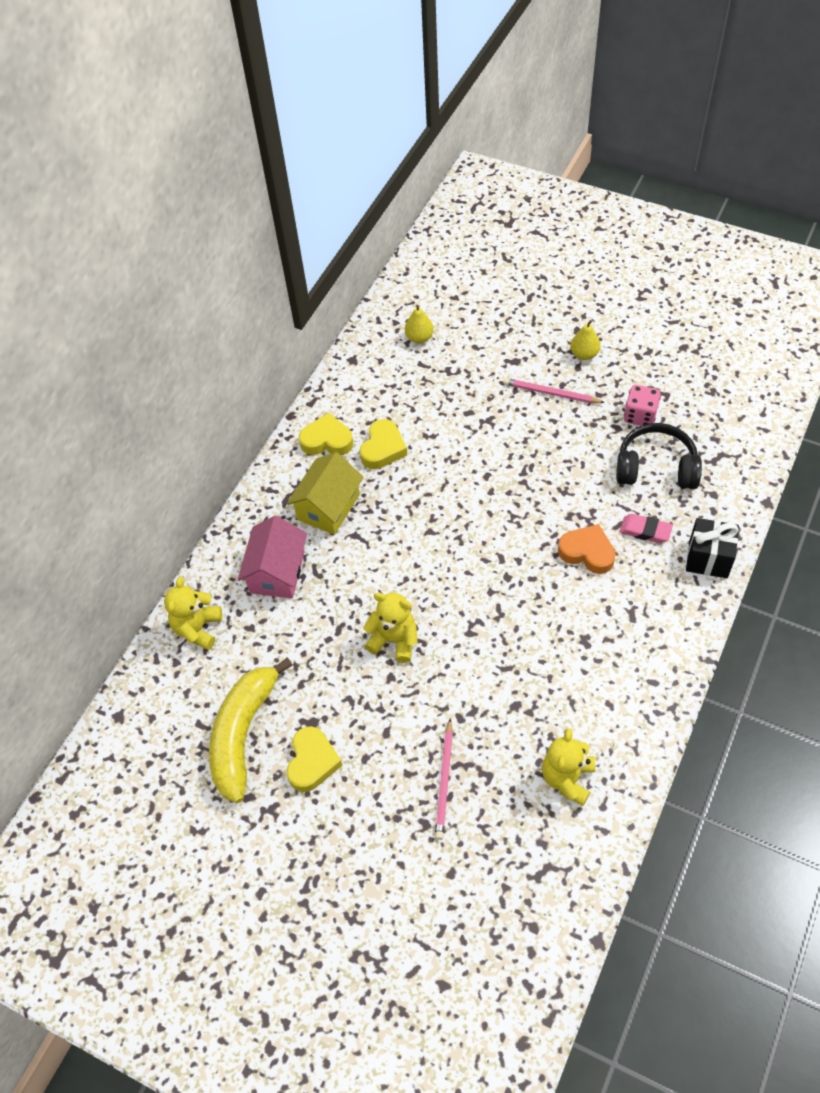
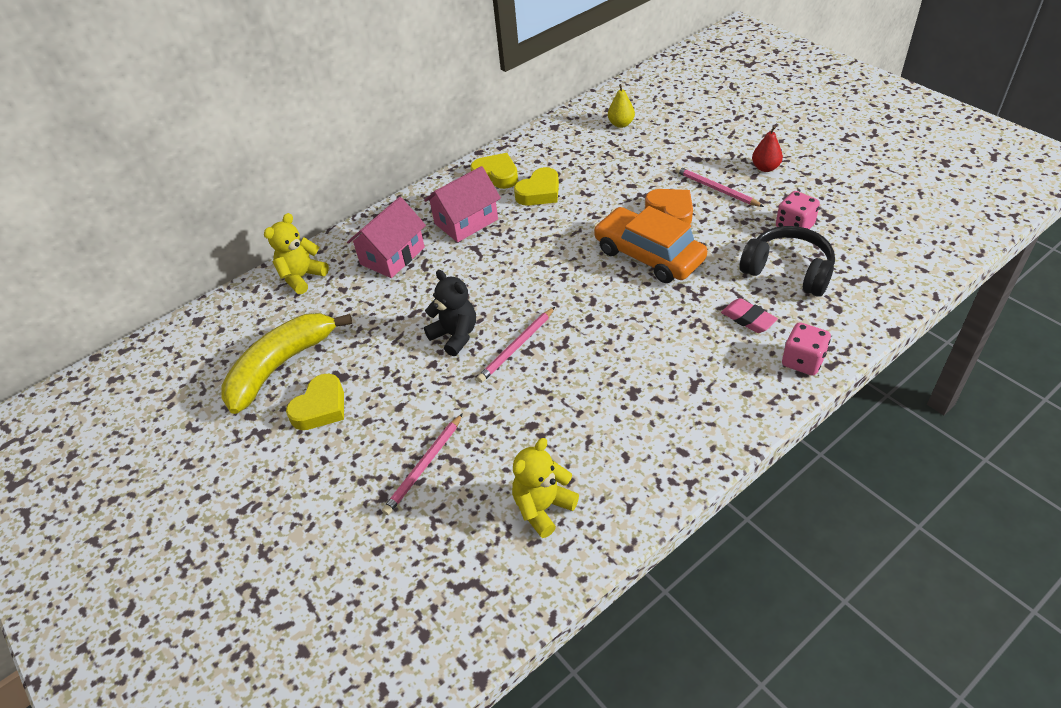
camera: 25 degrees right, 10 degrees down
yellow house [287,452,364,535] -> pink house [424,166,501,242]
yellow teddy bear [363,593,418,663] -> black teddy bear [424,270,476,356]
orange heart [558,524,616,574] -> orange heart moved to [645,189,693,224]
yellow pear [570,320,600,360] -> red pear [752,126,783,172]
black gift [686,518,739,578] -> pink dice [782,322,831,376]
none -> pink pencil [477,307,555,383]
none -> orange car [594,206,707,283]

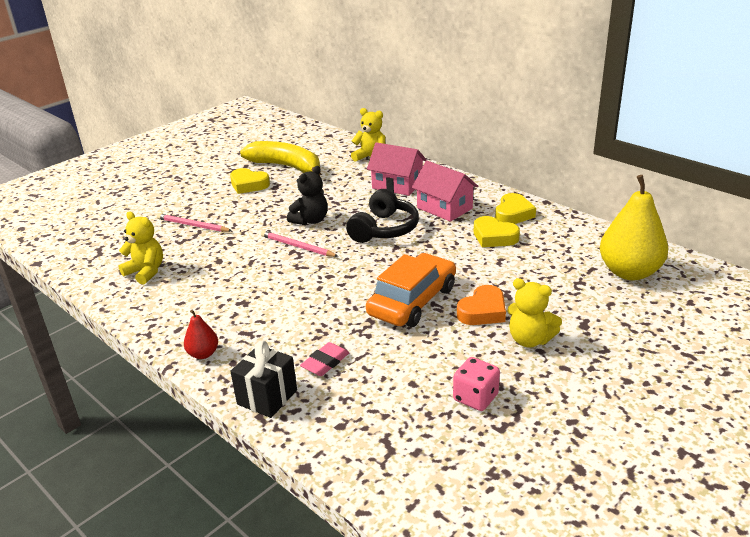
camera: 80 degrees right, 15 degrees down
yellow pear [608,84,635,128] -> yellow pear [600,175,668,280], size x2.11
pink pencil [675,166,764,207] -> yellow teddy bear [507,278,562,347]
black headphones [740,226,835,297] -> black headphones moved to [346,189,419,243]
red pear [752,126,783,172] -> red pear moved to [184,309,218,359]
pink dice [782,322,831,376] -> black gift [230,340,297,418]

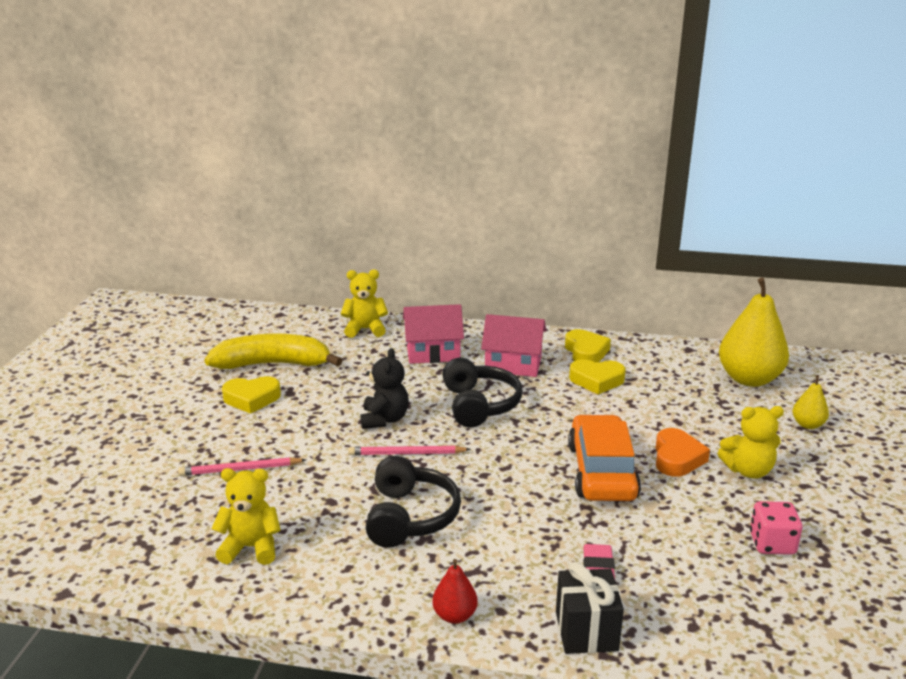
camera: 35 degrees left, 5 degrees down
none -> black headphones [365,456,461,548]
none -> yellow pear [793,375,829,429]

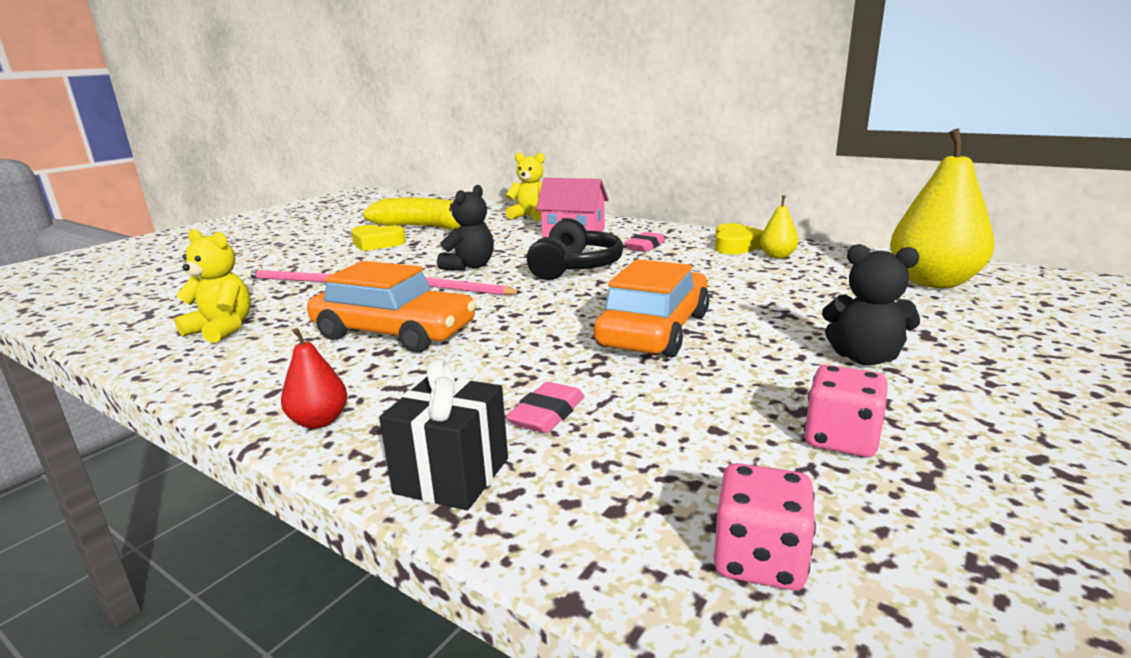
camera: 25 degrees right, 5 degrees down
black headphones [365,456,461,548] -> orange car [307,261,476,353]
pink house [481,314,546,377] -> pink eraser [624,232,665,252]
yellow heart [569,359,626,395] -> none
orange heart [655,428,710,477] -> none
yellow teddy bear [718,406,784,479] -> black teddy bear [822,244,920,365]
yellow pear [793,375,829,429] -> yellow pear moved to [760,195,798,259]
none -> pink dice [714,463,816,590]

